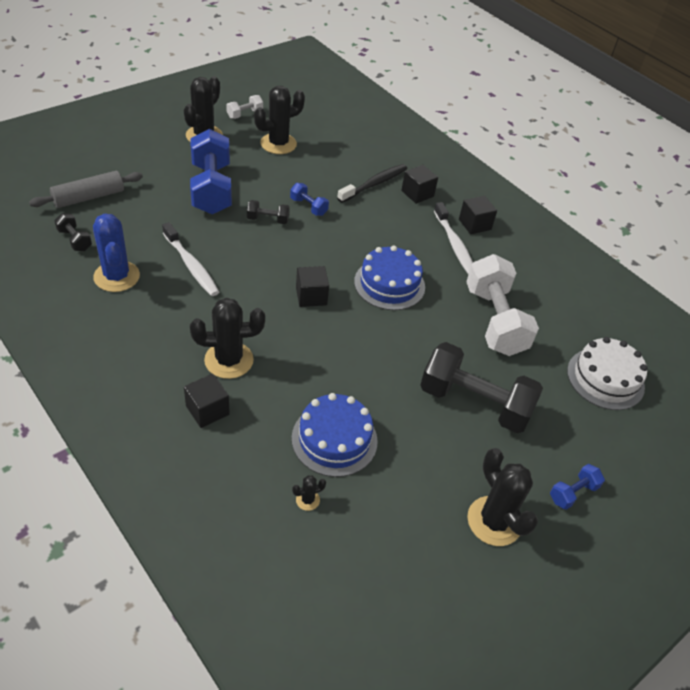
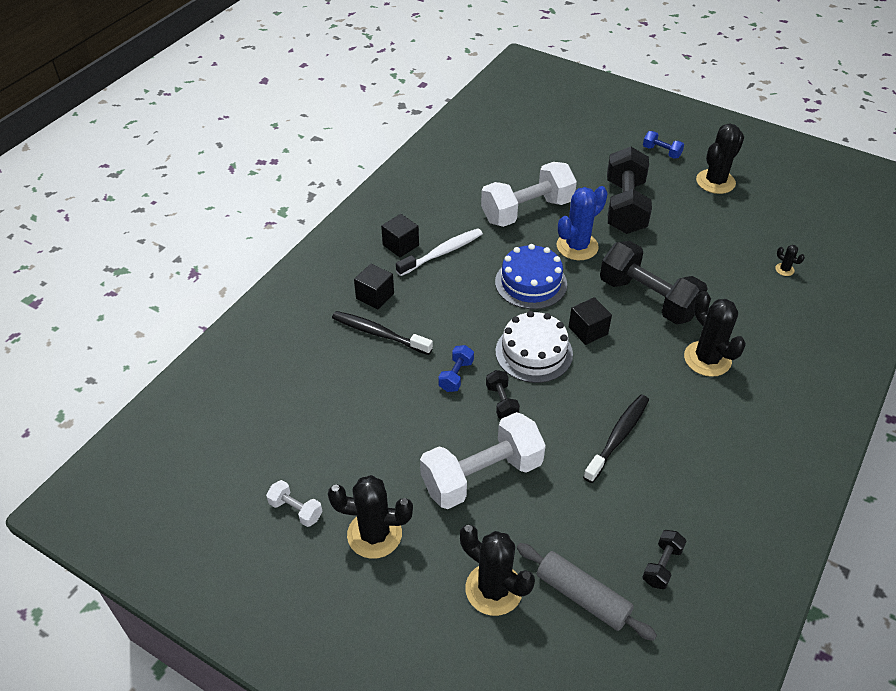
camera: 105 degrees left, 0 degrees up
blue cactus [93,213,140,292] -> blue cactus moved to [556,186,608,260]
white toothbrush [162,222,219,296] -> black toothbrush [583,395,649,483]
black cube [184,374,230,428] -> none
blue dumbbell [190,129,232,214] -> white dumbbell [420,412,546,509]
black cactus [254,86,305,154] -> black cactus moved to [460,525,535,616]
blue cake [292,393,378,477] -> none
white cake [567,337,648,410] -> white cake moved to [495,311,573,383]
none -> black dumbbell [600,241,708,324]

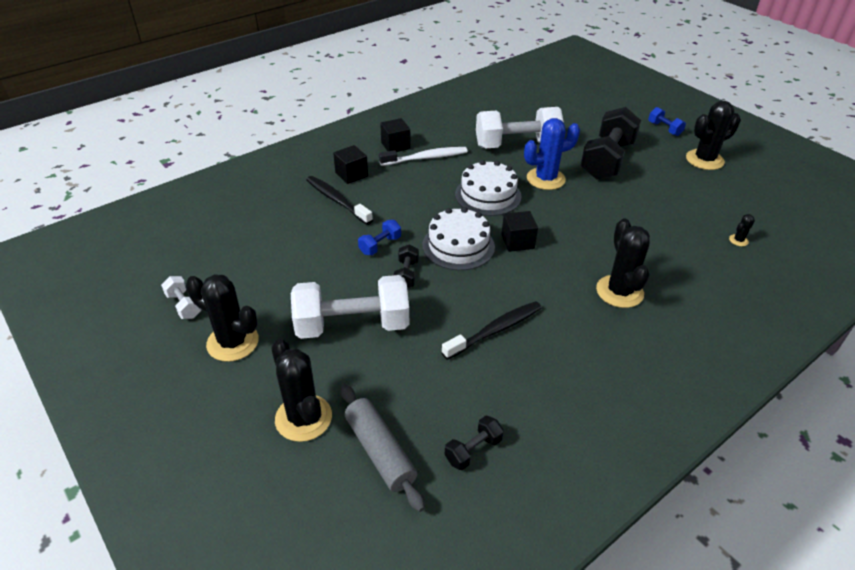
camera: 20 degrees right, 5 degrees down
blue cake [495,244,567,309] -> white cake [455,160,521,216]
black dumbbell [600,241,708,324] -> none
black cactus [775,245,805,276] -> black cactus turned 75 degrees clockwise [729,214,755,246]

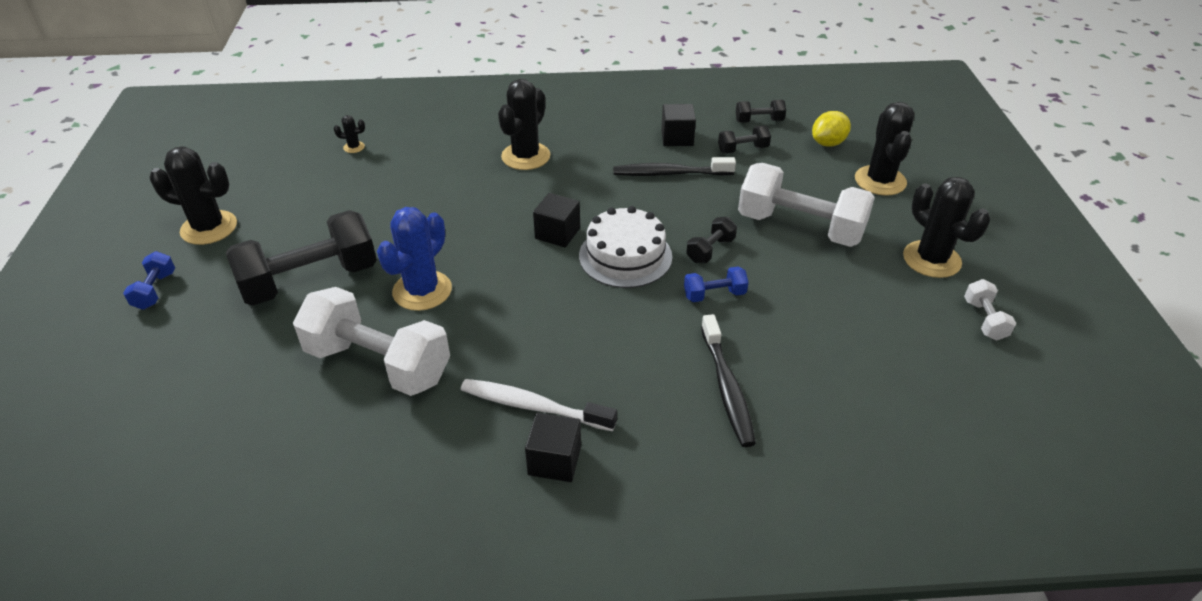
camera: 145 degrees left, 0 degrees up
black cube [333,145,368,184] -> black cube moved to [661,104,696,146]
grey rolling pin [340,384,425,512] -> yellow lemon [812,111,851,147]
white cake [455,160,521,216] -> none
blue cactus [524,118,580,190] -> blue cactus turned 75 degrees counterclockwise [377,207,452,311]
none -> black dumbbell [718,125,771,154]

